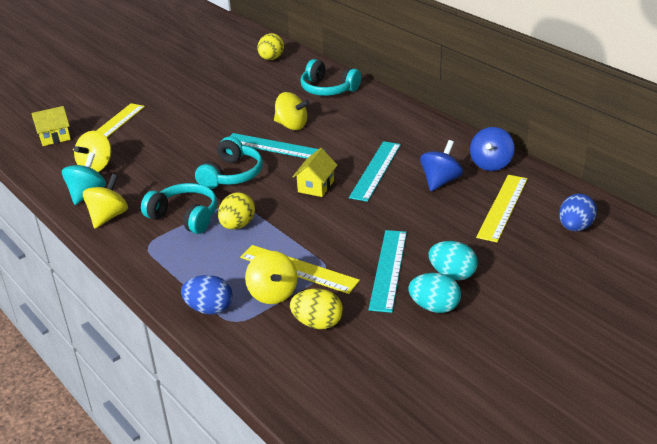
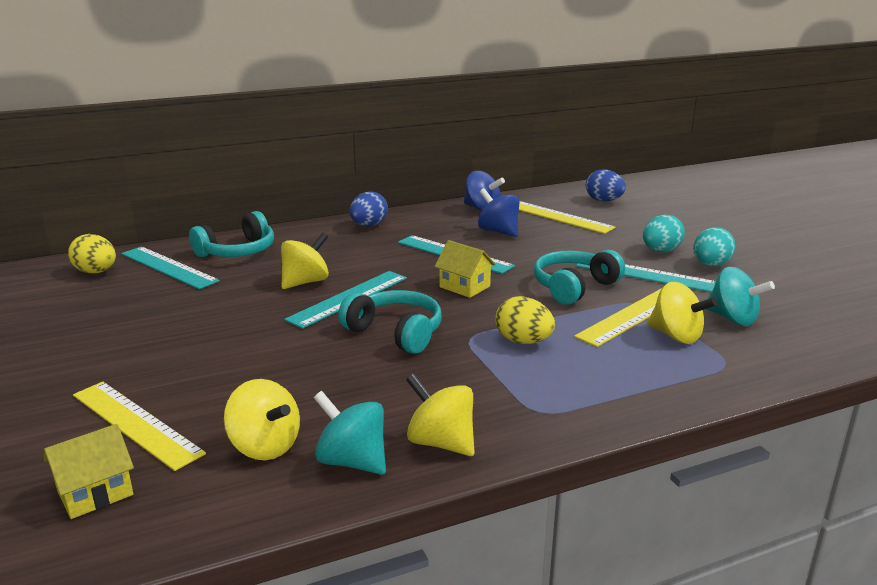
camera: 75 degrees left, 10 degrees down
yellow house [32,106,71,146] -> yellow house turned 60 degrees clockwise [44,424,134,519]
turquoise headphones [141,183,217,234] -> turquoise headphones moved to [534,250,625,305]
blue egg [181,275,233,314] -> blue egg moved to [350,192,388,226]
yellow spinning top [245,251,298,304] -> yellow spinning top turned 45 degrees clockwise [647,282,717,344]
yellow egg [290,289,343,329] -> turquoise spinning top [707,267,775,326]
none -> turquoise ruler [121,246,220,289]

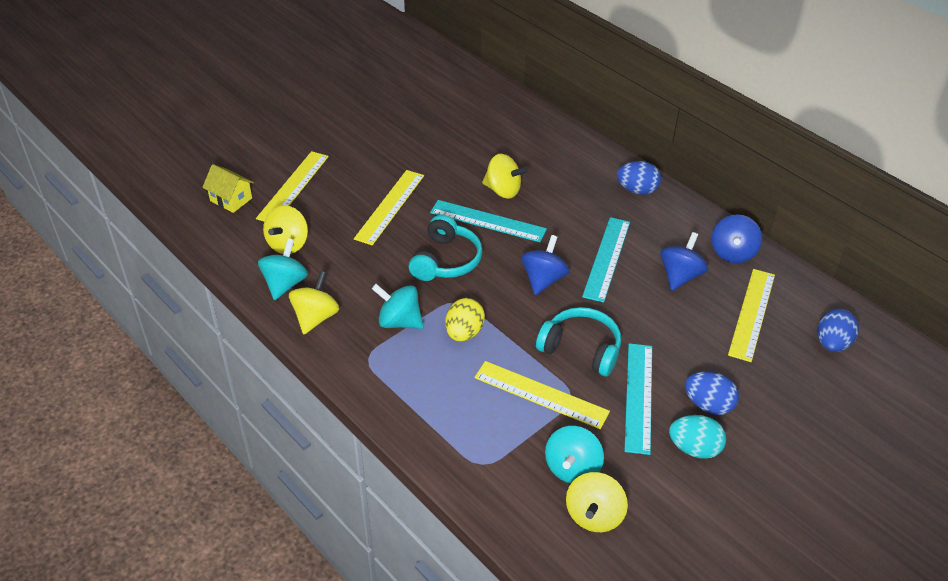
camera: 70 degrees right, 20 degrees up
yellow egg [68,234,116,274] -> none
turquoise ruler [121,246,220,289] -> none
turquoise headphones [189,211,274,257] -> none
yellow house [435,240,496,298] -> blue spinning top [521,235,569,295]
turquoise egg [643,215,685,252] -> blue egg [685,371,739,415]
yellow spinning top [647,282,717,344] -> yellow spinning top moved to [566,472,628,532]
none -> yellow ruler [354,170,424,245]
none -> turquoise spinning top [372,284,424,329]

